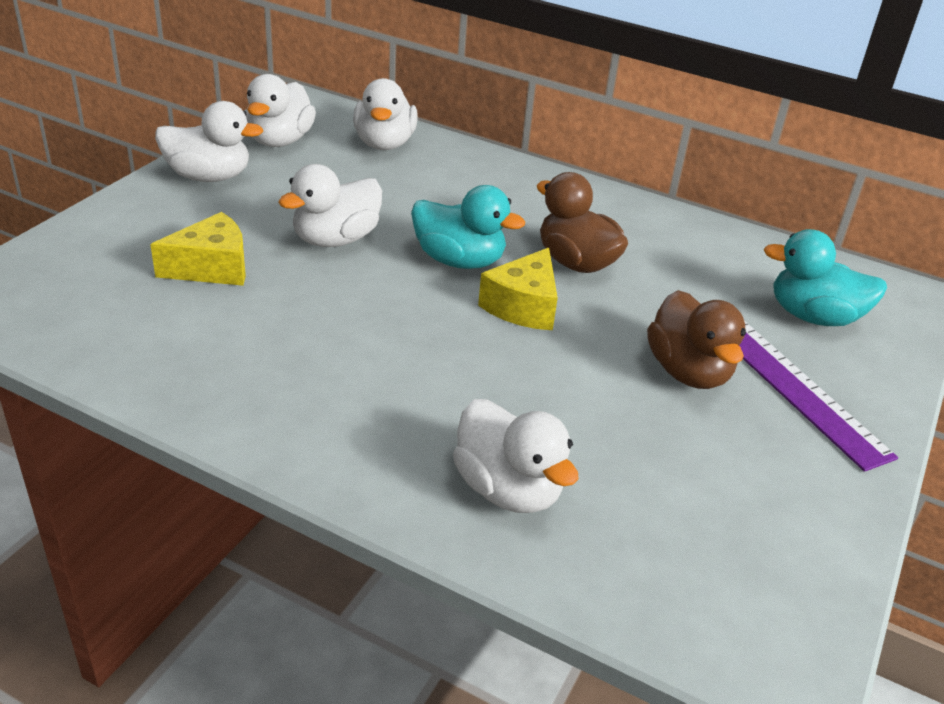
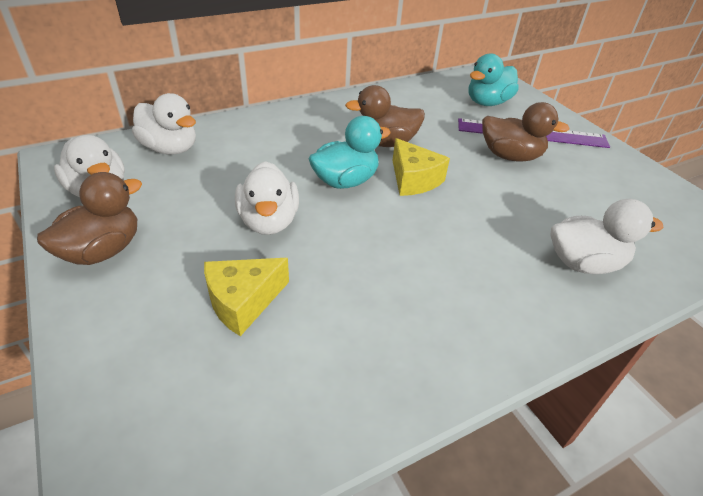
camera: 55 degrees left, 5 degrees up
yellow cheese [150,212,246,286] -> yellow cheese turned 135 degrees counterclockwise [204,258,289,336]
white duck [155,101,263,182] -> brown duck [37,172,142,265]

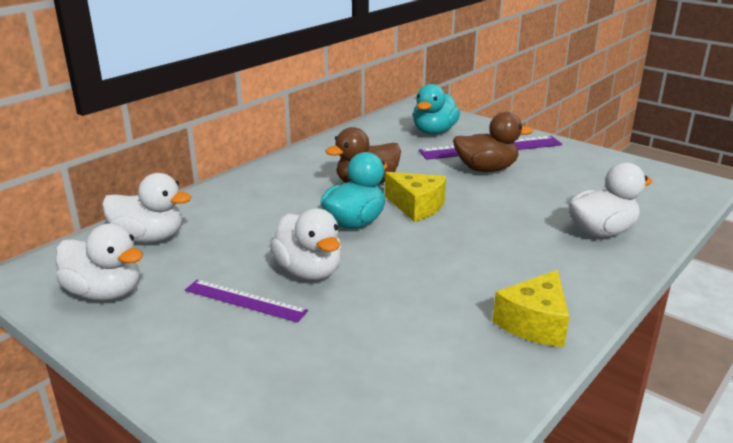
camera: 20 degrees left, 15 degrees down
brown duck [37,172,142,265] -> none
yellow cheese [204,258,289,336] -> yellow cheese moved to [492,270,569,347]
none -> purple ruler [185,280,308,322]

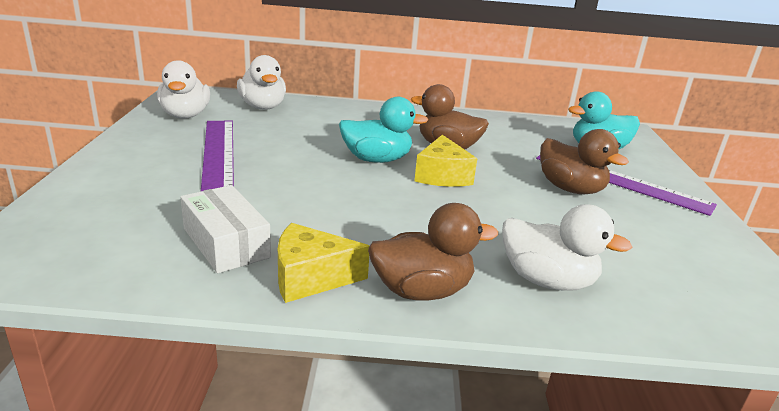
camera: 50 degrees right, 0 degrees up
purple ruler [185,280,308,322] -> purple ruler [201,121,234,191], size x1.65
white duck [270,208,341,280] -> none
none -> white box [180,185,271,273]
none -> brown duck [368,203,498,301]

